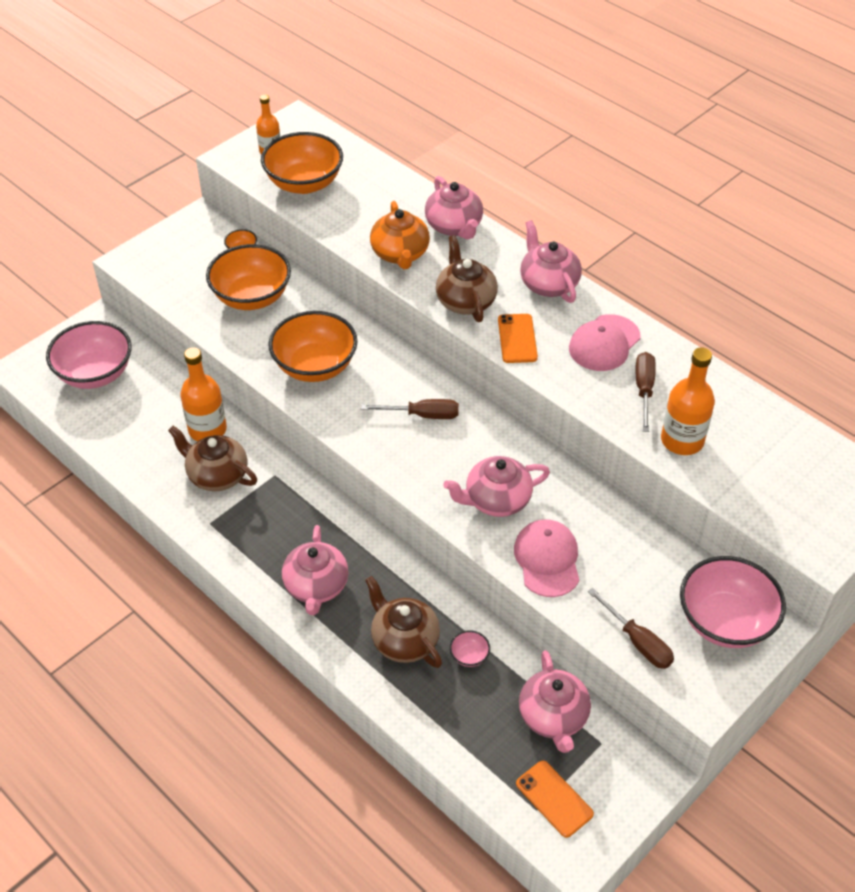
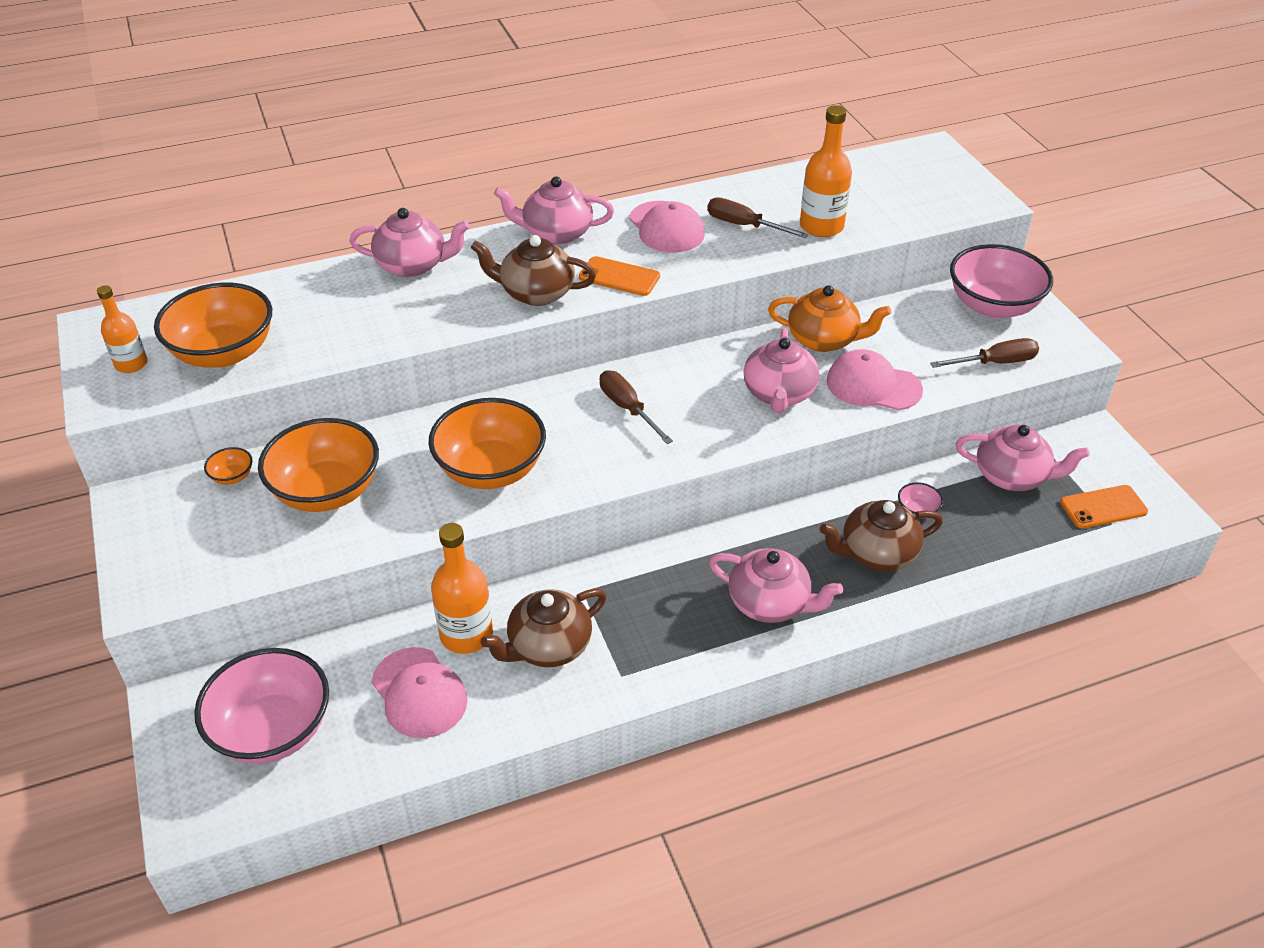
camera: 65 degrees left, 5 degrees down
brown screwdriver [361,399,459,419] -> brown screwdriver turned 60 degrees counterclockwise [600,370,673,444]
orange teapot [370,201,430,269] -> orange teapot moved to [768,285,891,352]
none -> pink cap [372,647,468,738]

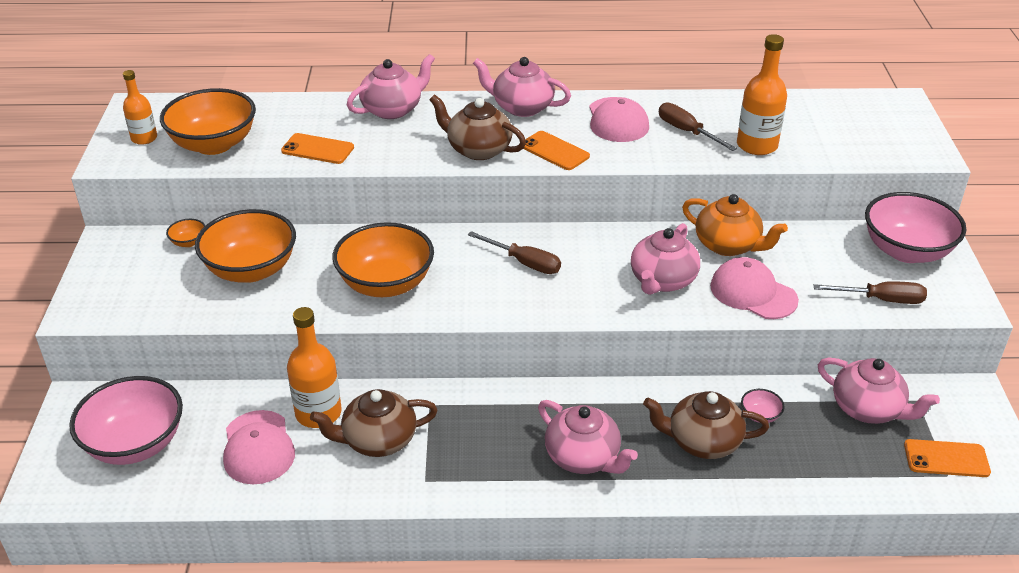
camera: 20 degrees right, 5 degrees down
pink teapot [349,208,470,277] -> pink teapot turned 60 degrees counterclockwise [347,54,435,119]
brown screwdriver [600,370,673,444] -> brown screwdriver turned 135 degrees clockwise [468,231,561,274]
none -> orange phone [281,133,354,164]

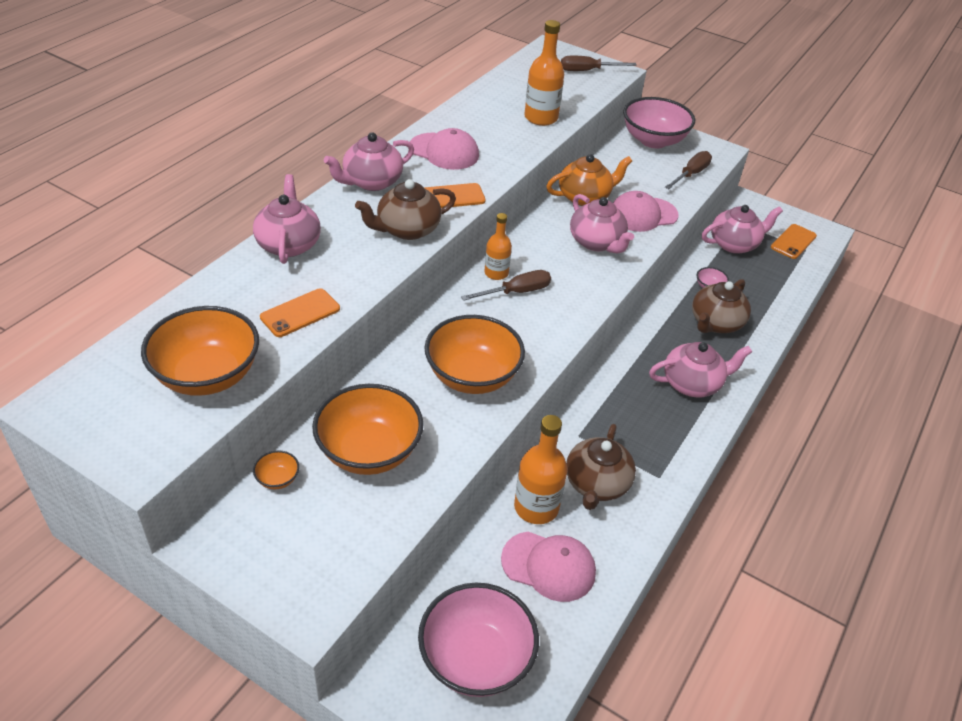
camera: 60 degrees left, 5 degrees up
orange bottle [123,70,157,145] -> orange bottle moved to [484,213,512,280]
brown screwdriver [659,102,737,151] -> brown screwdriver moved to [561,56,637,71]

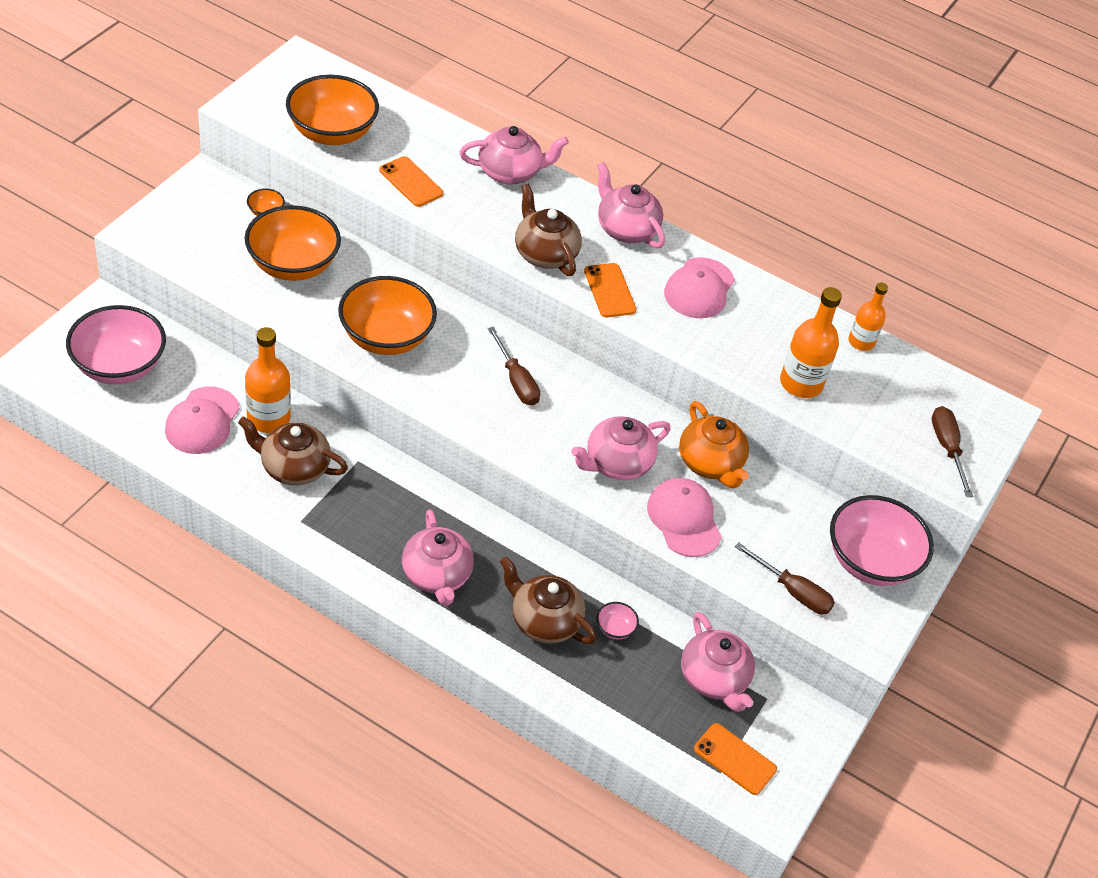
camera: 85 degrees right, 5 degrees up
orange bottle [484,213,512,280] -> orange bottle moved to [848,283,888,351]

